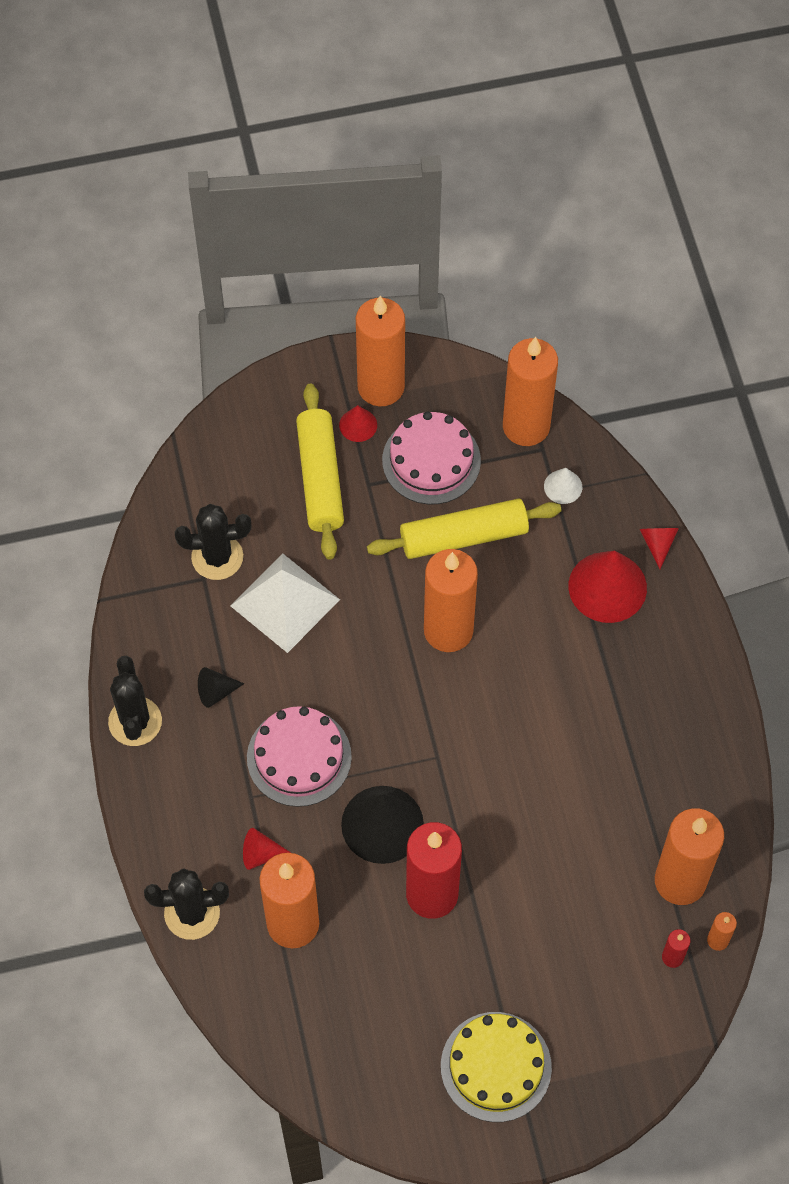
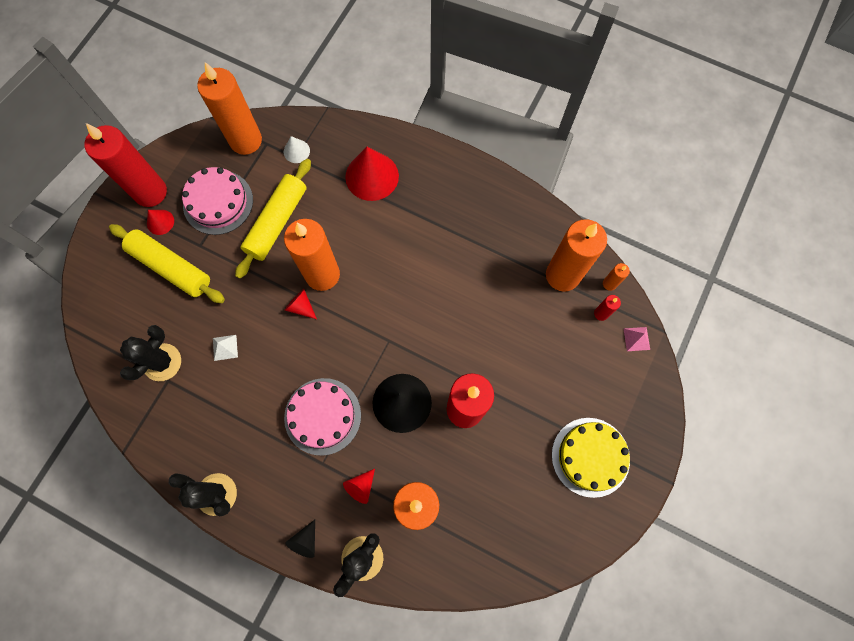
camera: 50 degrees left, 10 degrees up
black cone [198,667,244,708] -> black cone moved to [285,520,315,558]
white pyramid [230,554,340,653] -> white pyramid [213,335,238,361], size x0.41
orange candle [356,296,405,406] -> red candle [85,123,167,207]
red cone [639,528,679,569] -> red cone moved to [285,289,317,319]
none -> pink pyramid [624,327,650,351]

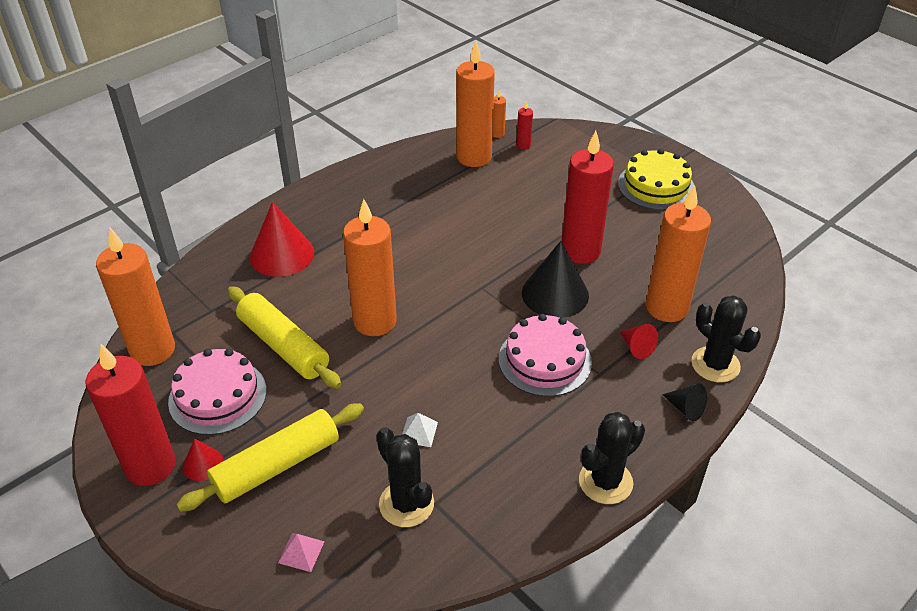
camera: 70 degrees left, 30 degrees down
white cone [284,136,310,163] -> none
red cone [285,289,317,319] -> none
pink pyramid [624,327,650,351] -> pink pyramid moved to [278,533,325,572]

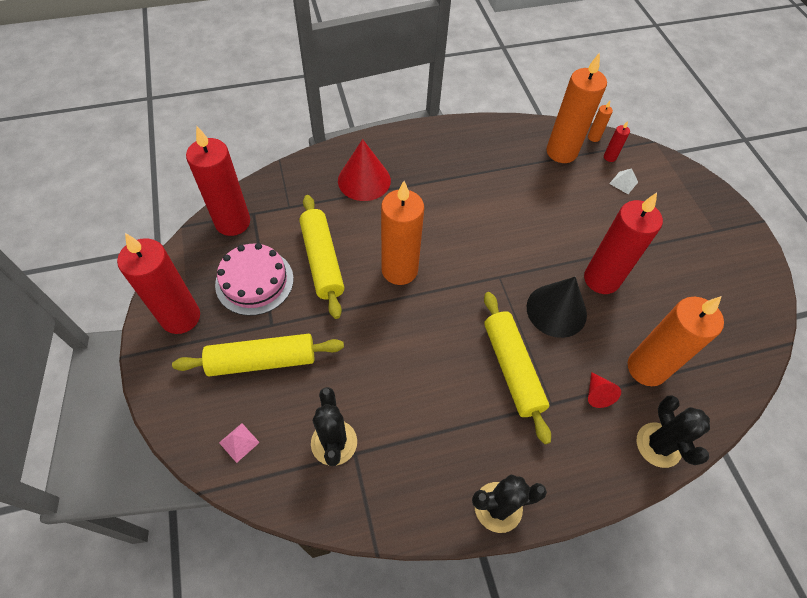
camera: 25 degrees right, 15 degrees up
orange candle [96,228,175,366] -> red candle [186,126,250,236]
red cone [183,439,223,481] -> none
white pyramid [402,413,438,447] -> white pyramid moved to [609,168,638,194]
pink cake [499,314,592,397] -> yellow rolling pin [484,292,551,444]
yellow cake [618,149,694,210] -> none
black cone [662,383,707,421] -> none

